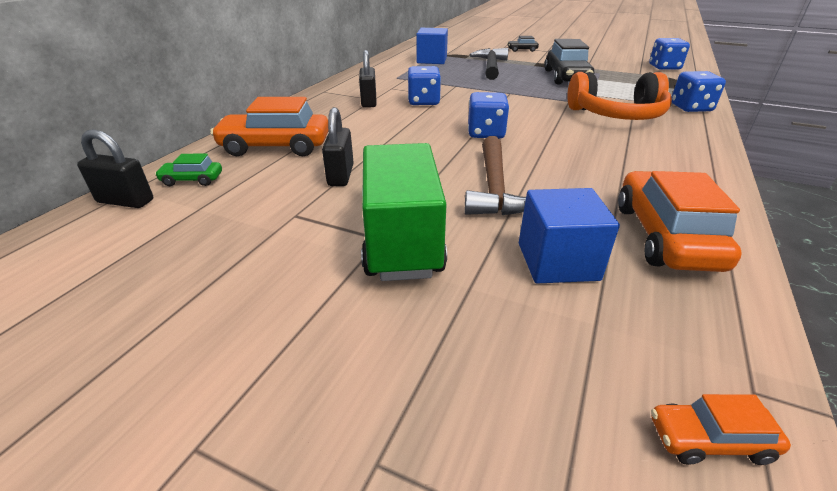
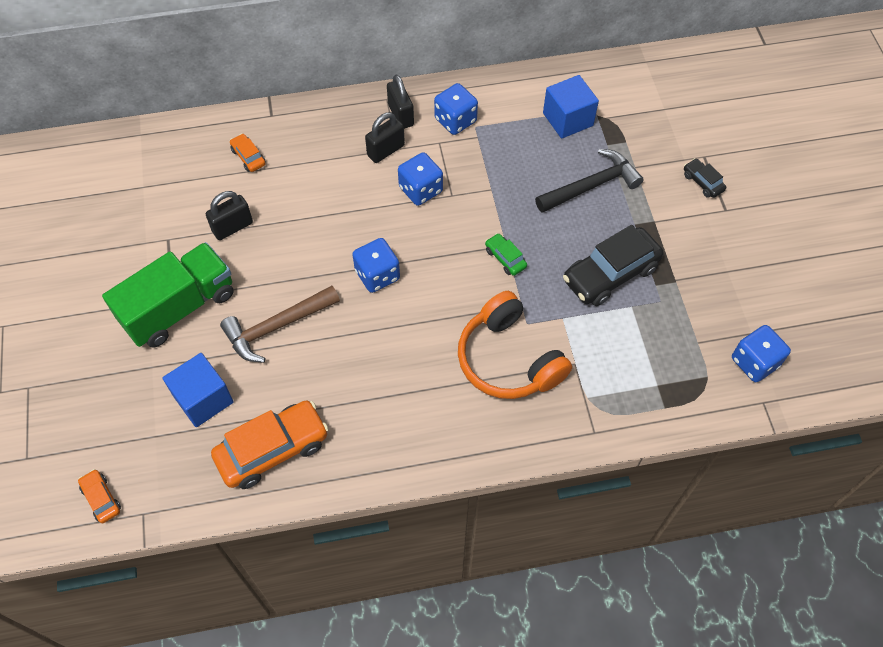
camera: 55 degrees right, 25 degrees up
black padlock [77,129,153,208] -> black padlock moved to [387,74,414,129]
green car [155,153,222,186] -> green car moved to [485,233,527,276]
orange car [210,97,328,156] -> orange car [230,133,266,172], size x0.48
blue dice [672,71,726,112] -> blue dice moved to [434,83,478,135]

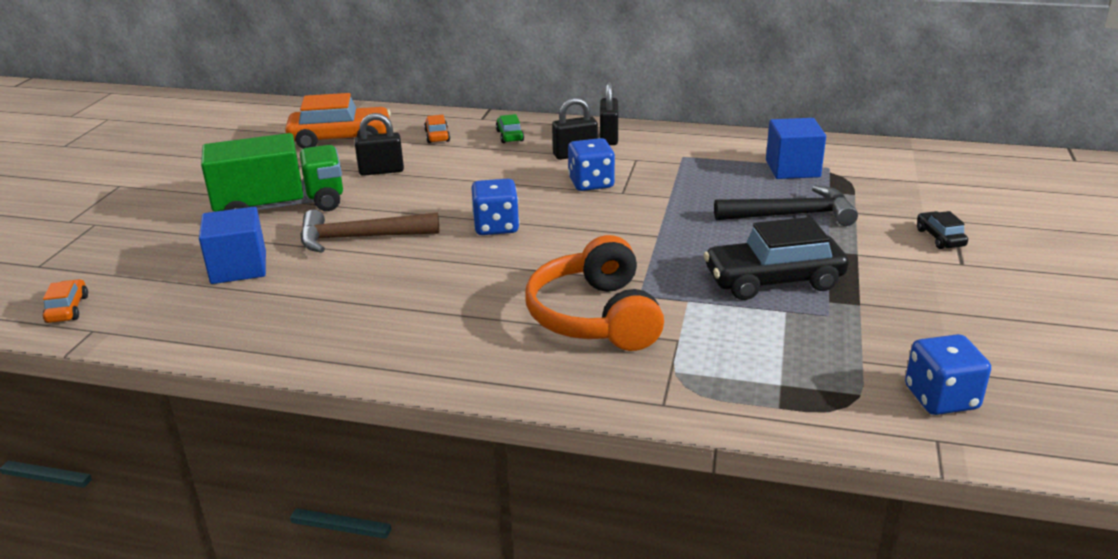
camera: 25 degrees right, 30 degrees down
orange car [211,401,329,489] -> orange car moved to [285,93,391,149]
blue dice [434,83,478,135] -> none
green car [485,233,527,276] -> green car moved to [496,114,524,143]

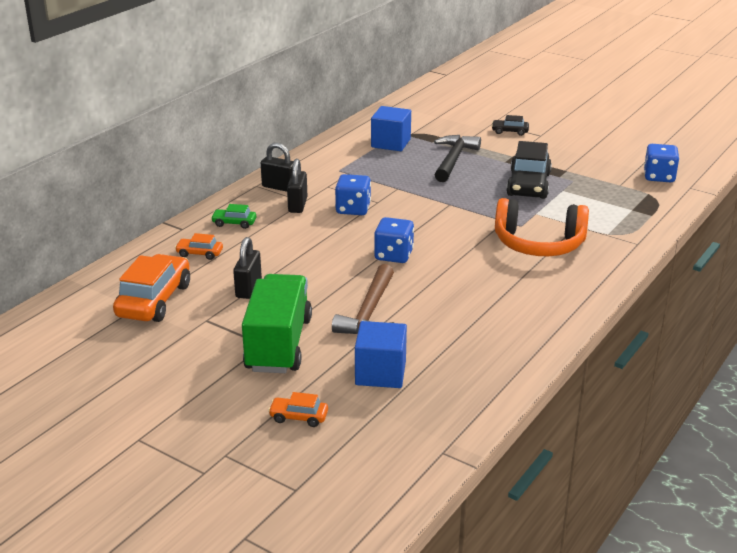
camera: 70 degrees left, 0 degrees up
orange car [43,279,88,323] -> orange car moved to [268,392,328,427]

